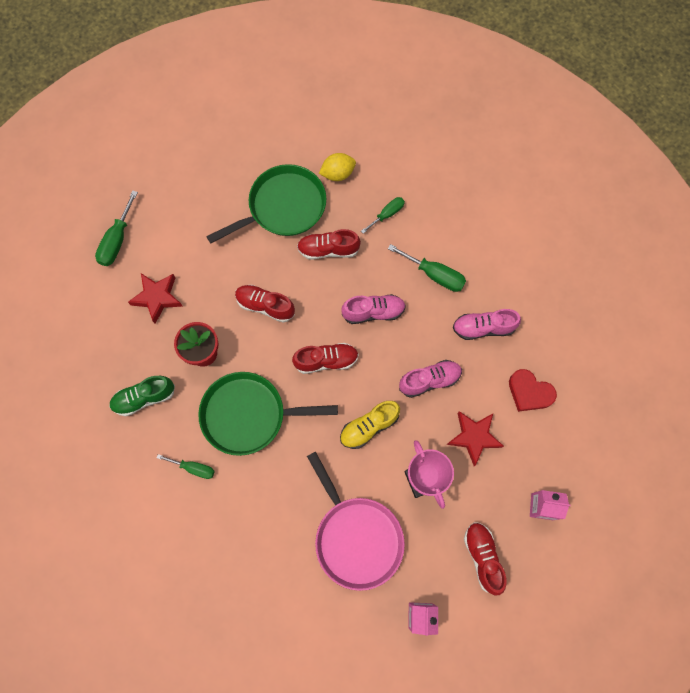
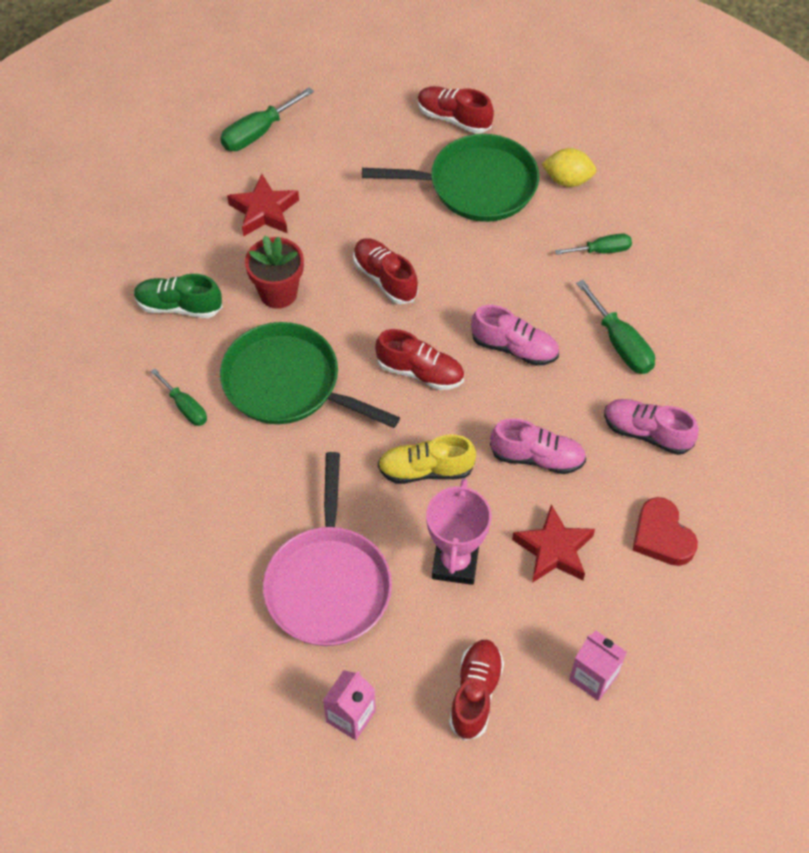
camera: 30 degrees right, 15 degrees down
red shoe [297,229,361,259] -> red shoe moved to [417,86,494,134]

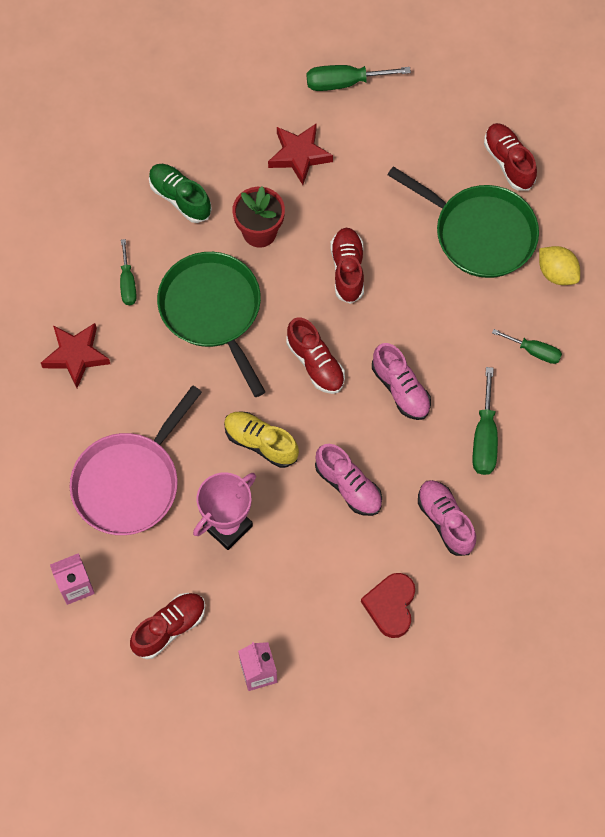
camera: 35 degrees right, 10 degrees up
red star [512,504,595,583] -> red star moved to [41,323,110,388]

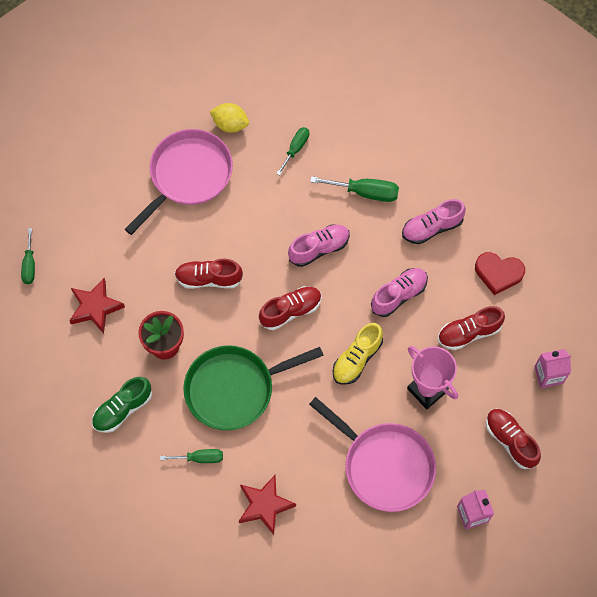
camera: 85 degrees left, 0 degrees up
green screwdriver [307,65,411,91] -> green screwdriver [21,228,35,284], size x0.66
green pan [387,166,539,278] -> pink pan [125,129,233,235]
red shoe [484,123,537,190] -> red shoe moved to [438,306,505,350]
yellow lemon [539,246,580,285] -> yellow lemon turned 60 degrees clockwise [210,103,249,133]

